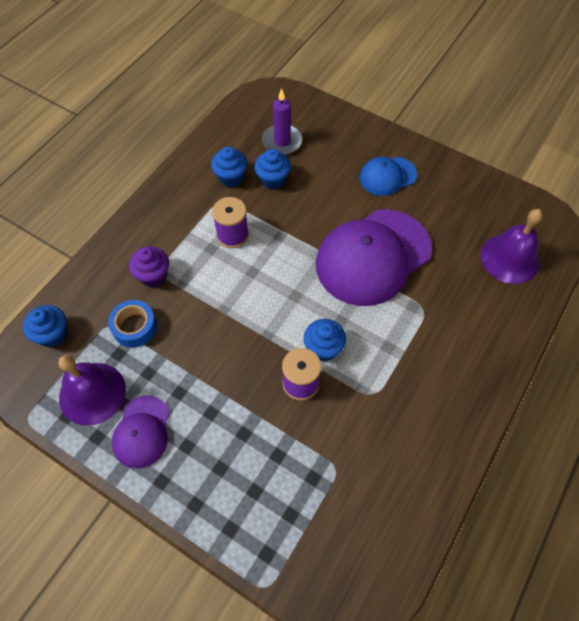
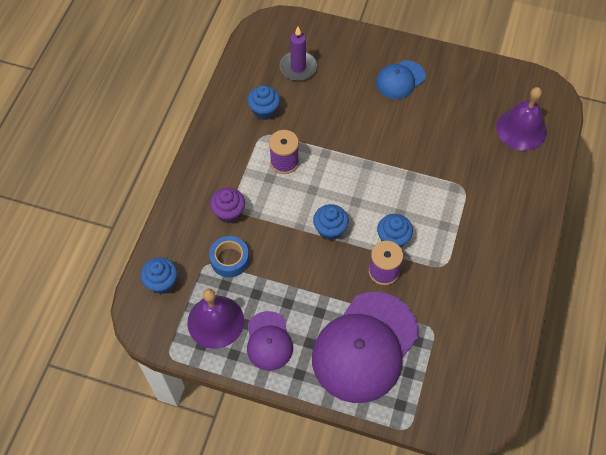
camera: 15 degrees left, 0 degrees up
blue cupcake [254,149,291,190] -> blue cupcake moved to [313,204,349,240]
purple cap [316,209,432,306] -> purple cap moved to [312,292,419,403]

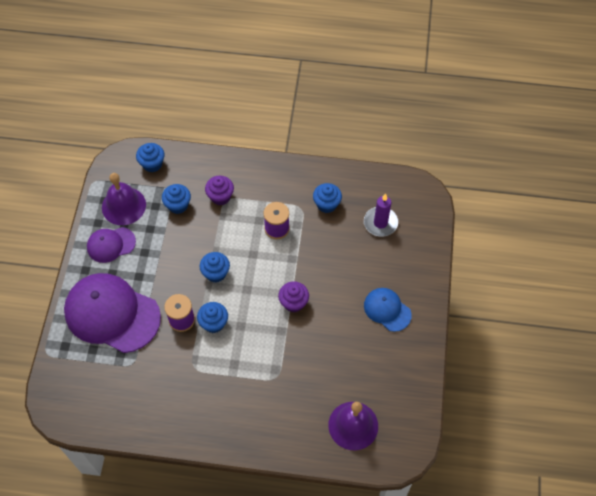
camera: 80 degrees right, 0 degrees up
blue tape [209,236,249,278] -> blue cupcake [162,184,191,214]
none -> purple cupcake [278,281,309,313]

